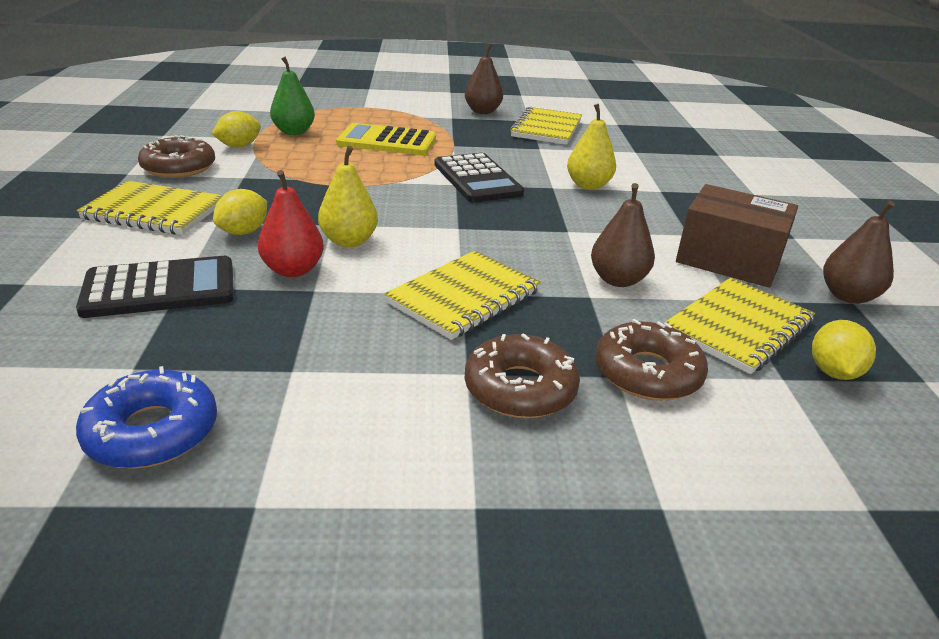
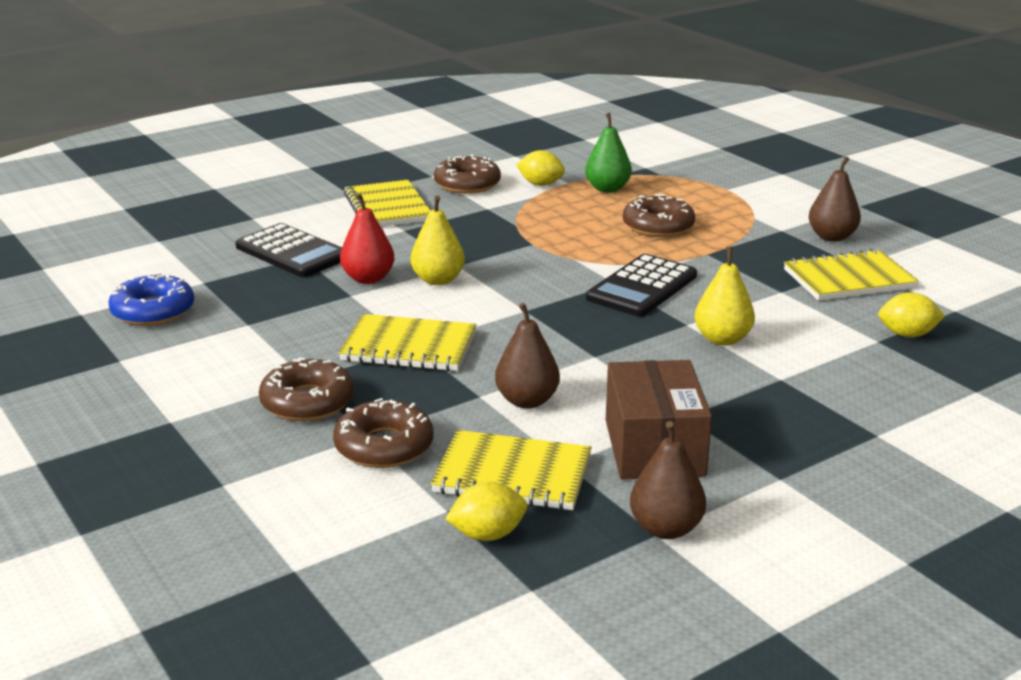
camera: 60 degrees right, 5 degrees down
yellow lemon [213,189,267,235] -> yellow lemon moved to [878,292,945,338]
yellow calculator [336,123,436,155] -> brown donut [623,194,695,237]

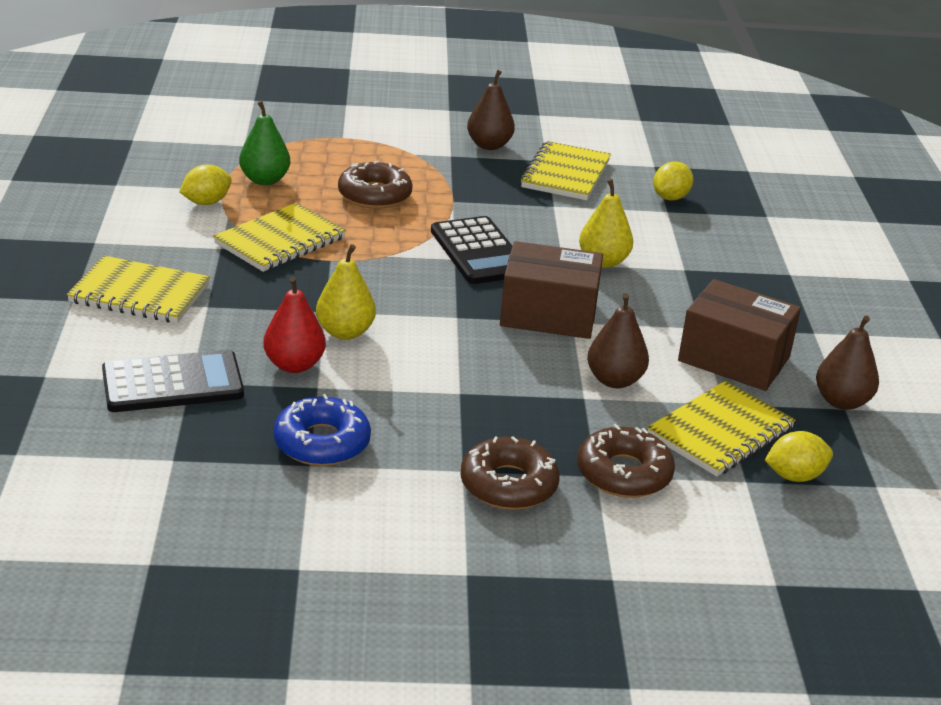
camera: 60 degrees left, 5 degrees up
blue donut [108,273,194,326] -> blue donut moved to [273,394,371,466]
yellow notebook [338,314,477,371] -> yellow notebook moved to [213,203,346,272]
brown donut [434,154,501,194] -> none
yellow lemon [445,482,527,541] -> yellow lemon turned 60 degrees clockwise [765,431,833,482]
none -> brown box [500,241,603,339]

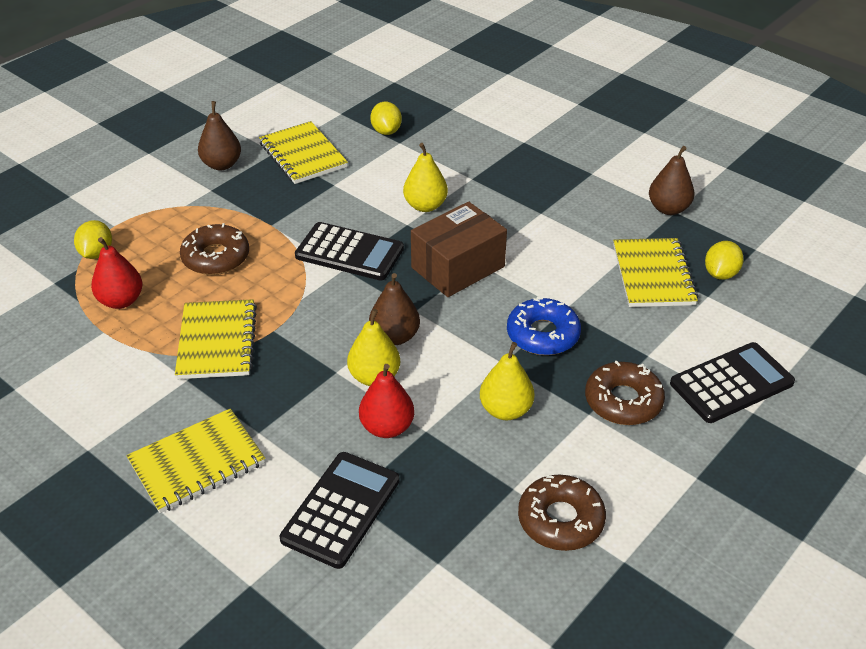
camera: 45 degrees left, 10 degrees up
yellow lemon [179,165,232,205] -> yellow lemon moved to [74,220,112,259]
green pear [239,100,290,185] -> red pear [91,237,143,309]
blue donut [273,394,371,466] -> blue donut moved to [507,296,581,355]
brown donut [577,424,675,498] -> brown donut moved to [518,475,606,551]
brown pear [587,293,649,388] -> brown pear moved to [369,273,420,345]
brown box [678,279,801,391] -> none
none -> yellow pear [480,342,534,420]
none -> black calculator [670,342,795,423]

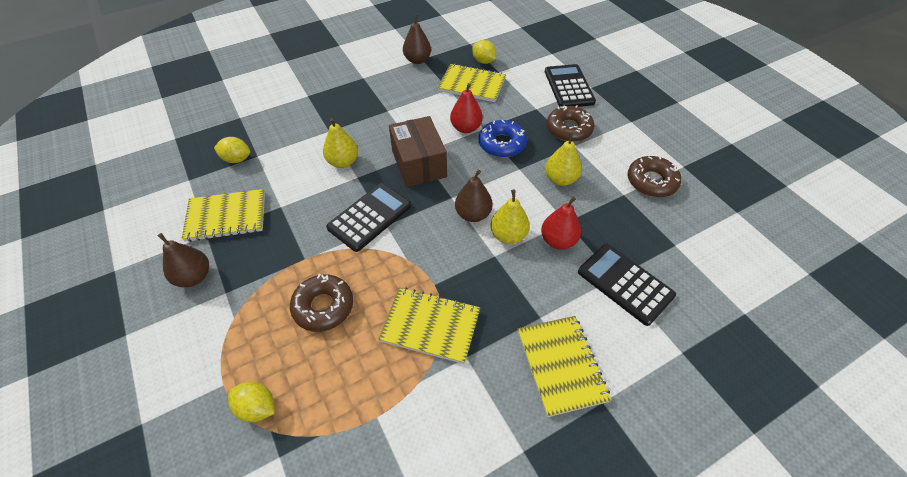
camera: 70 degrees left, 10 degrees up
red pear [91,237,143,309] -> red pear moved to [450,83,483,133]

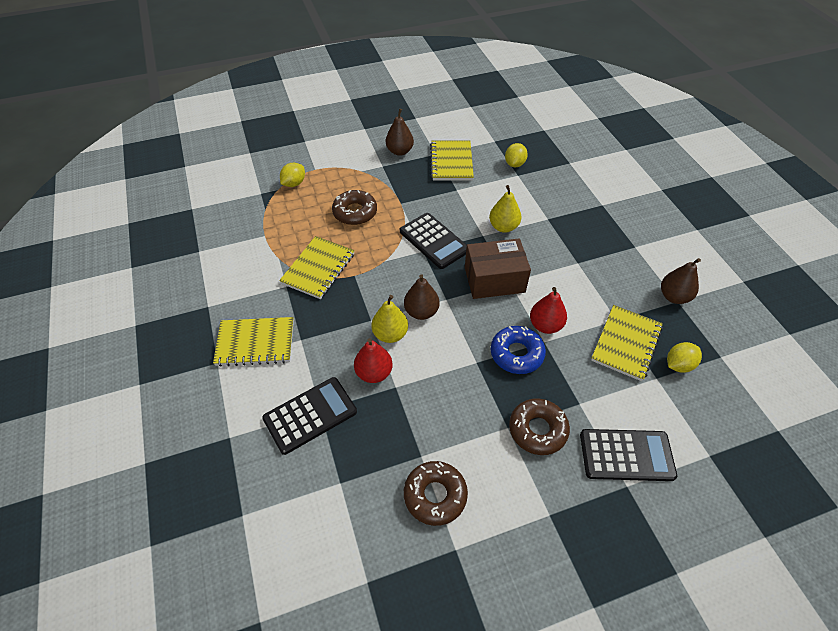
camera: 100 degrees right, 0 degrees up
yellow pear [545,132,582,186] -> none

